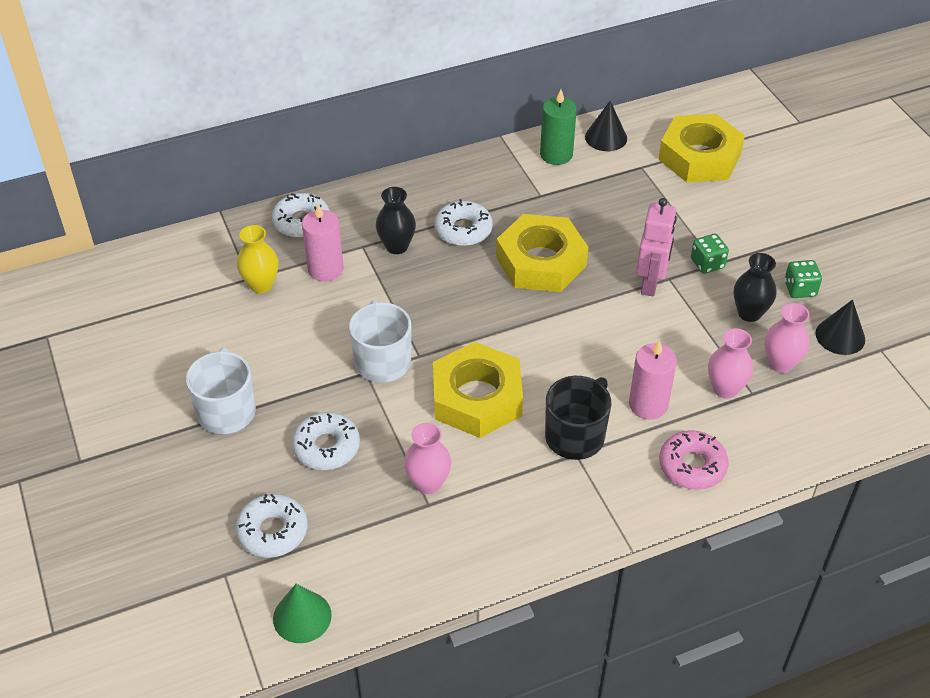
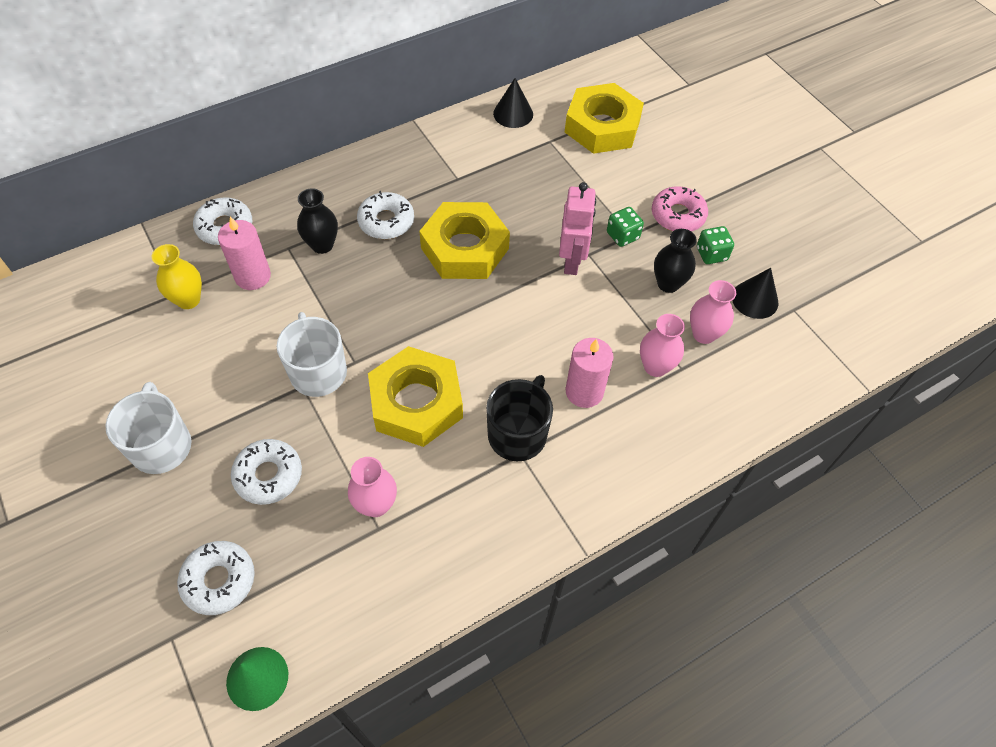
camera: 10 degrees left, 10 degrees up
green candle [540,89,577,165] -> none
pink donut [659,430,729,490] -> pink donut moved to [652,186,708,231]

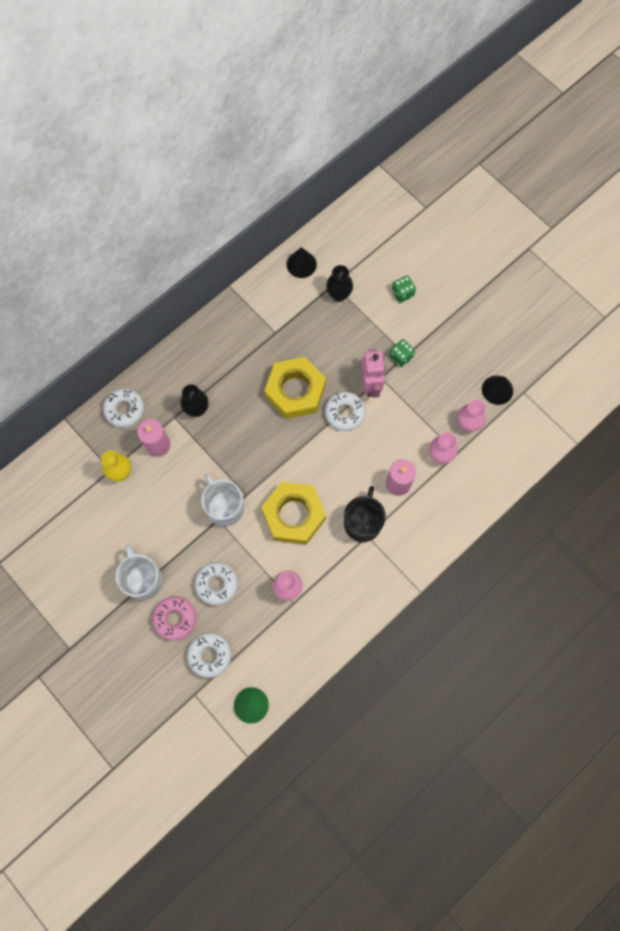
camera: 10 degrees left, 15 degrees up
white donut [357,191,414,239] -> white donut moved to [325,392,366,431]
yellow nut [565,83,644,154] -> none
pink donut [652,186,708,231] -> pink donut moved to [152,596,196,641]
black vase [654,229,697,293] -> black vase moved to [326,265,353,302]
green dice [697,226,734,264] -> green dice moved to [392,276,416,303]

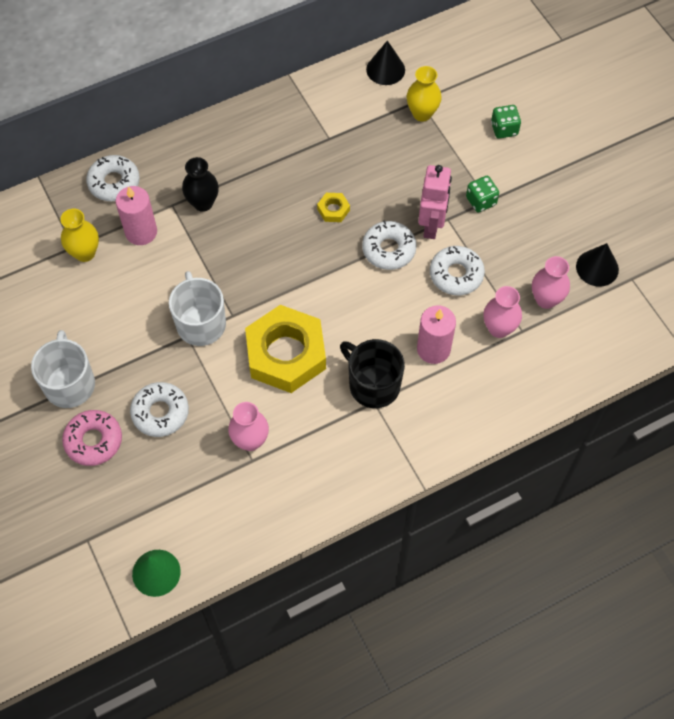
camera: 15 degrees right, 10 degrees down
white donut [187,633,231,678] -> white donut moved to [430,246,485,295]
yellow nut [265,357,326,419] -> yellow nut [317,193,350,222], size x0.40
black vase [326,265,353,302] -> yellow vase [407,66,442,122]
black mug [344,486,386,542] -> black mug turned 75 degrees counterclockwise [340,339,405,408]

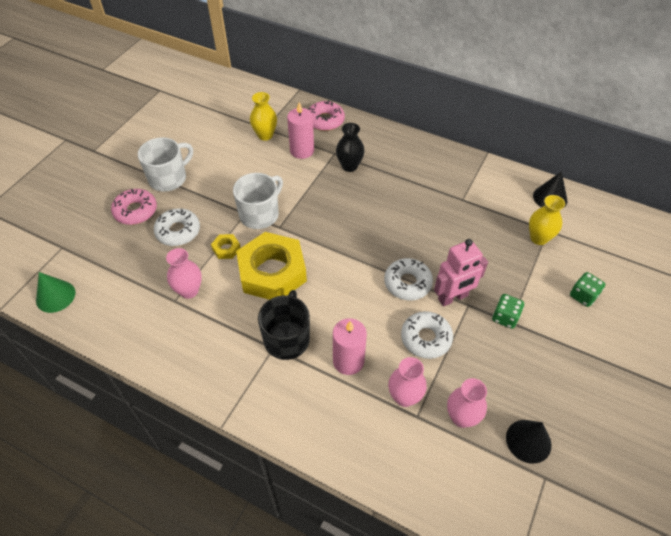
camera: 55 degrees right, 10 degrees down
white donut [86,155,140,201] -> pink donut [308,100,345,131]
yellow nut [317,193,350,222] -> yellow nut moved to [211,234,241,259]

